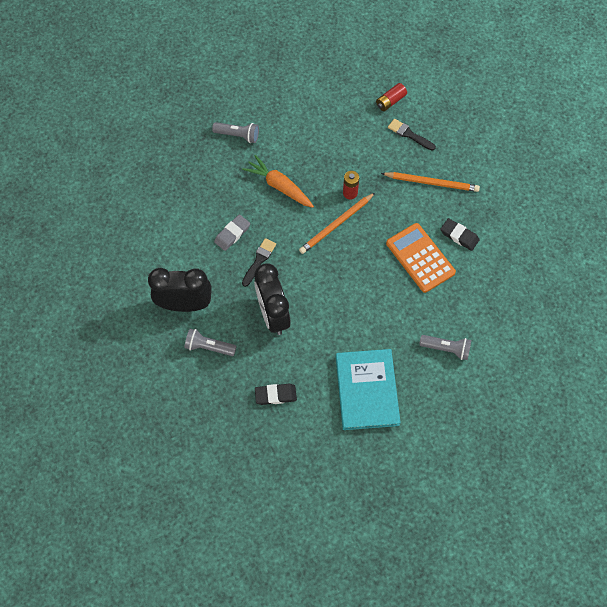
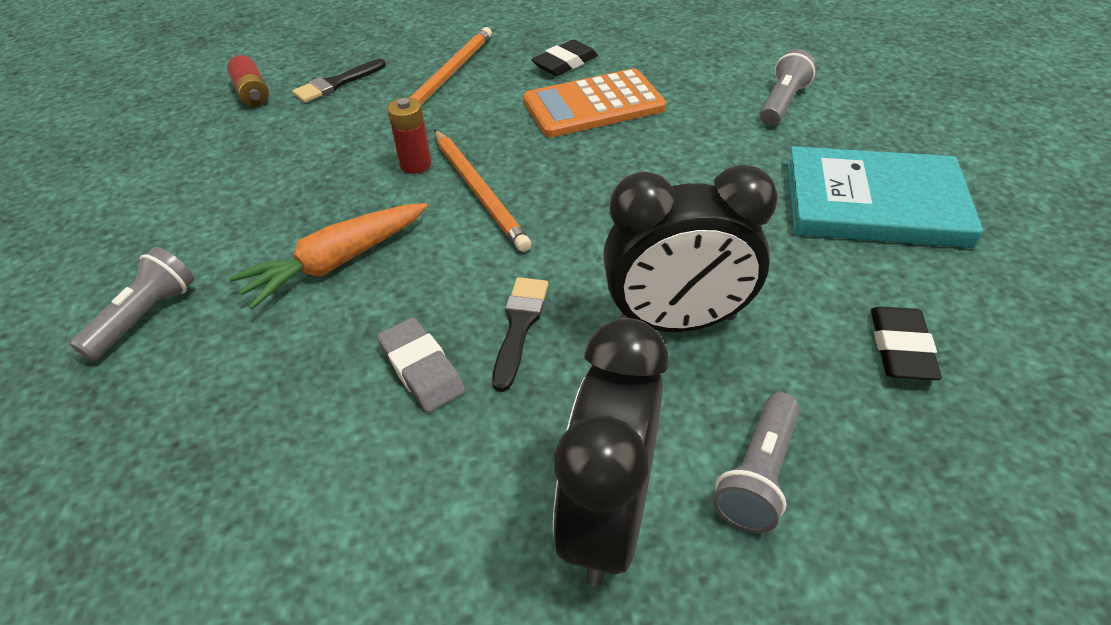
camera: 75 degrees left, 20 degrees down
black brush [242,238,276,287] -> black brush turned 60 degrees clockwise [492,277,549,392]

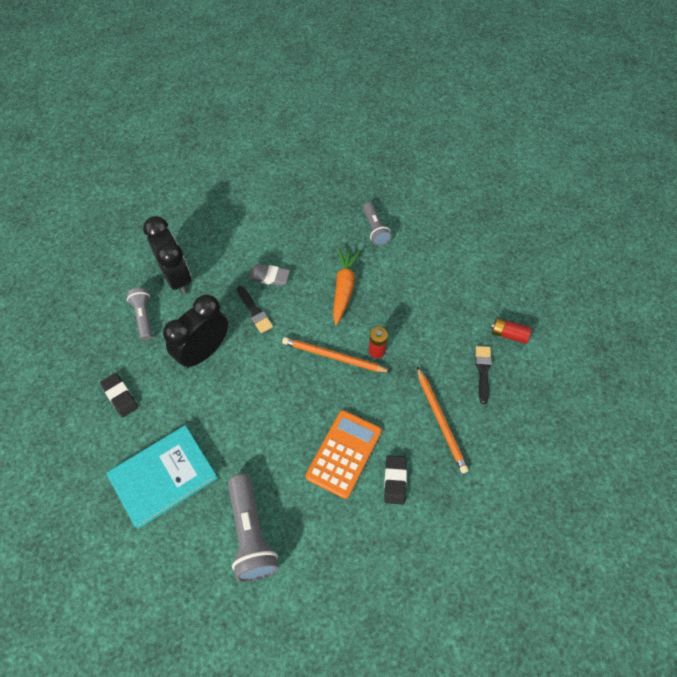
camera: 135 degrees right, 15 degrees up
grey flashlight [760,49,817,126] -> grey flashlight [228,474,279,582], size x1.65

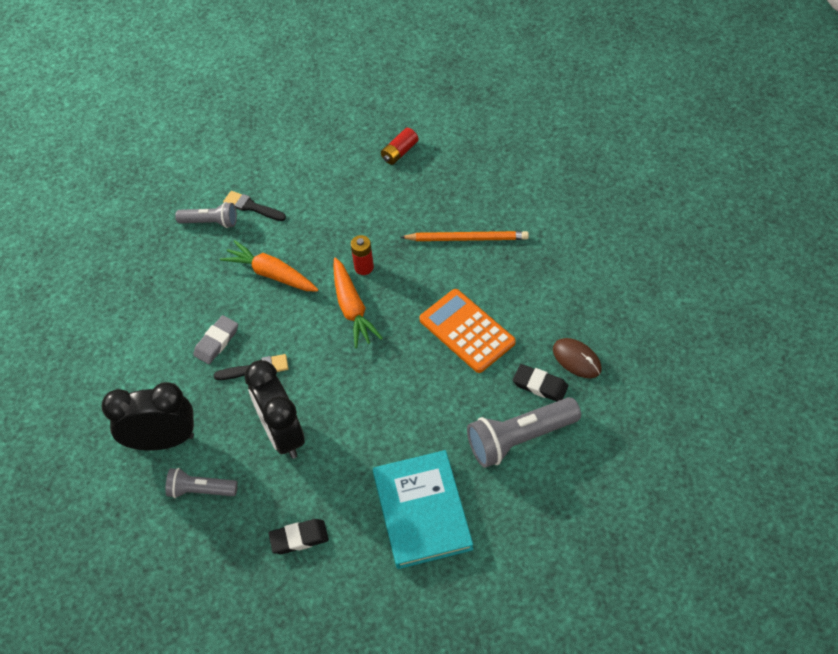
camera: 65 degrees left, 5 degrees down
grey flashlight [228,474,279,582] -> grey flashlight turned 150 degrees clockwise [467,397,581,468]
orange pencil [282,337,391,372] -> orange carrot [333,257,383,348]
black eraser [384,455,407,504] -> black eraser moved to [513,364,568,402]
black brush [475,346,492,404] -> black brush moved to [223,191,286,221]
none -> brown mouse [553,338,602,378]

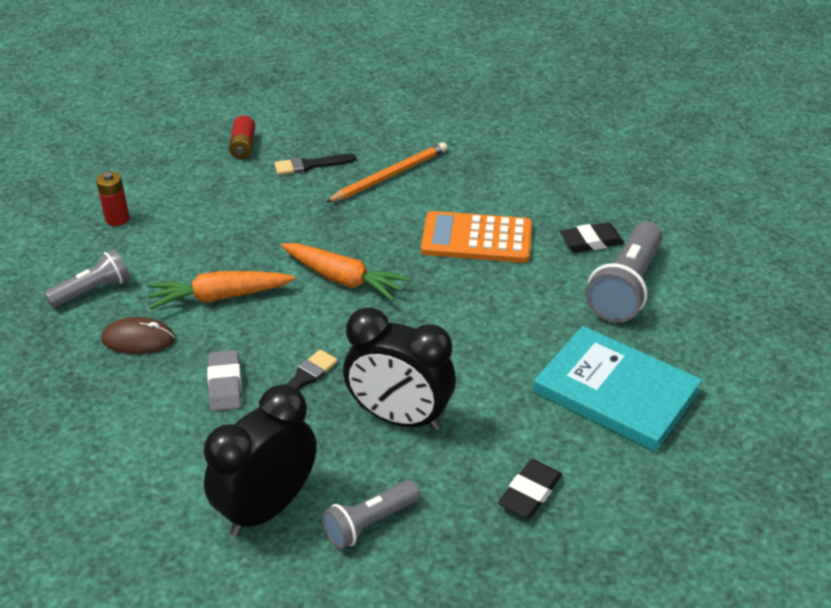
camera: 45 degrees left, 15 degrees down
black brush [223,191,286,221] -> black brush moved to [274,154,356,175]
red battery [351,235,374,275] -> red battery moved to [96,171,130,226]
brown mouse [553,338,602,378] -> brown mouse moved to [101,317,175,354]

